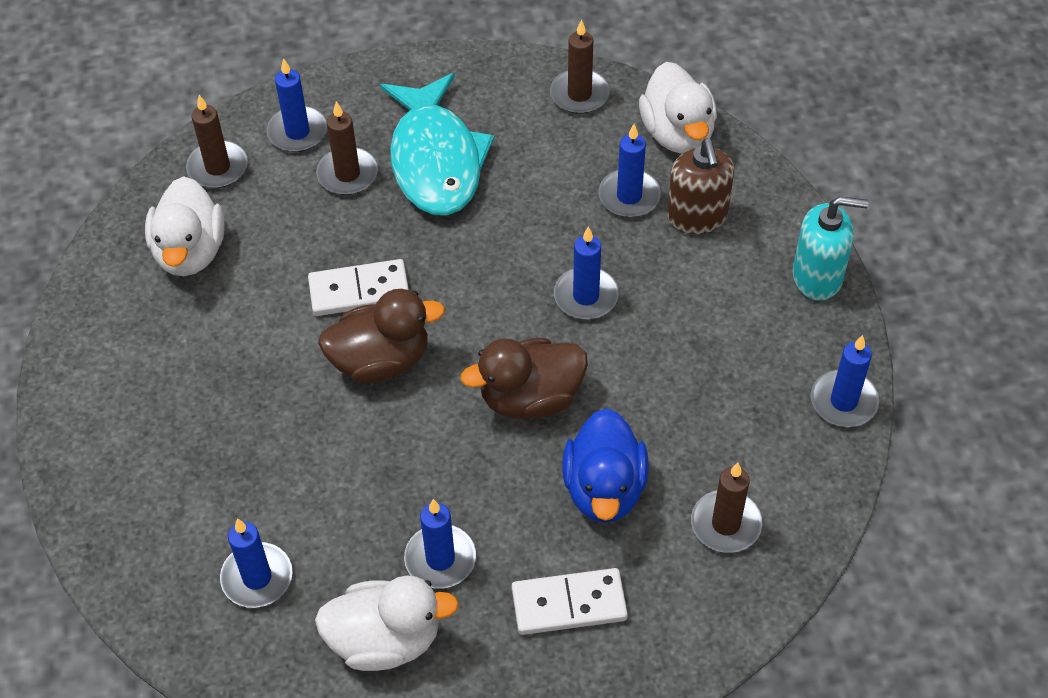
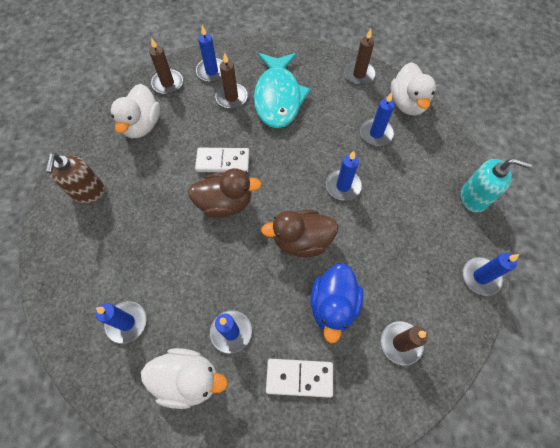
camera: 10 degrees right, 10 degrees up
brown soap dispenser [667,138,734,234] -> brown soap dispenser moved to [46,153,105,203]

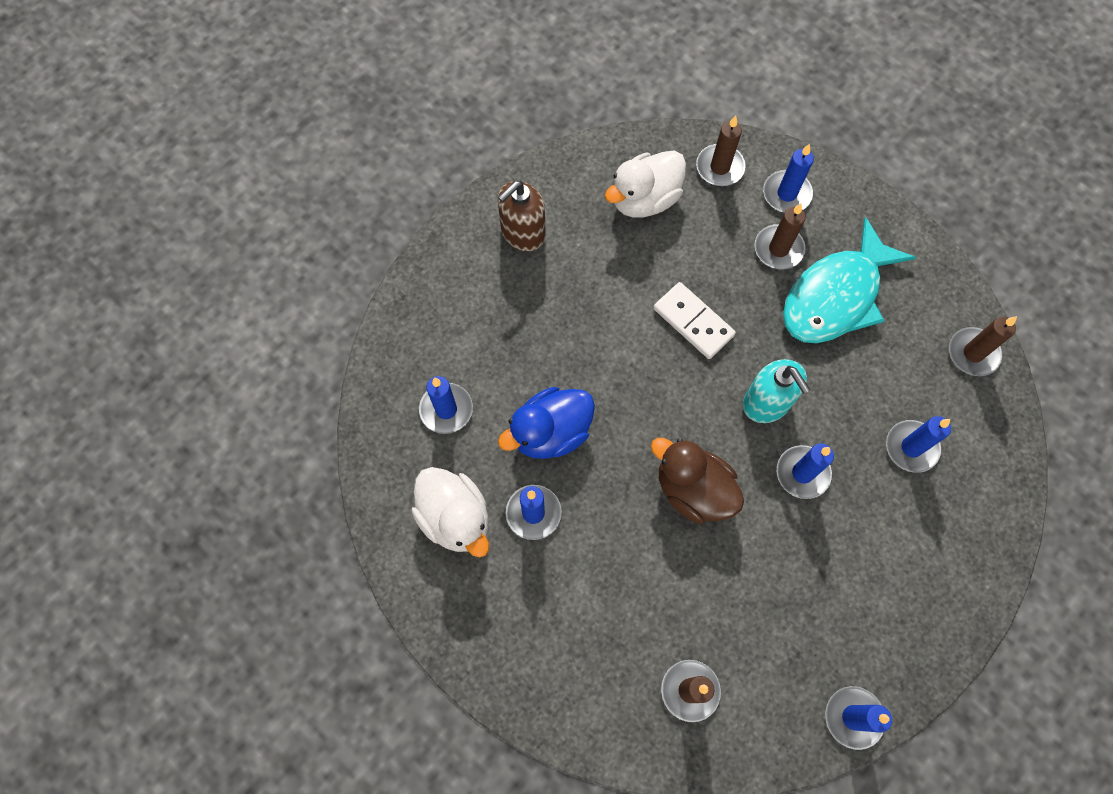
camera: 45 degrees right, 5 degrees up
brown duck [188,168,262,218] -> none
white domino [266,359,333,398] -> none
blue duck [310,263,363,343] -> blue duck moved to [498,387,595,459]
white duck [391,62,436,116] -> none
turquoise soap dispenser [461,158,532,212] -> turquoise soap dispenser moved to [743,359,810,423]

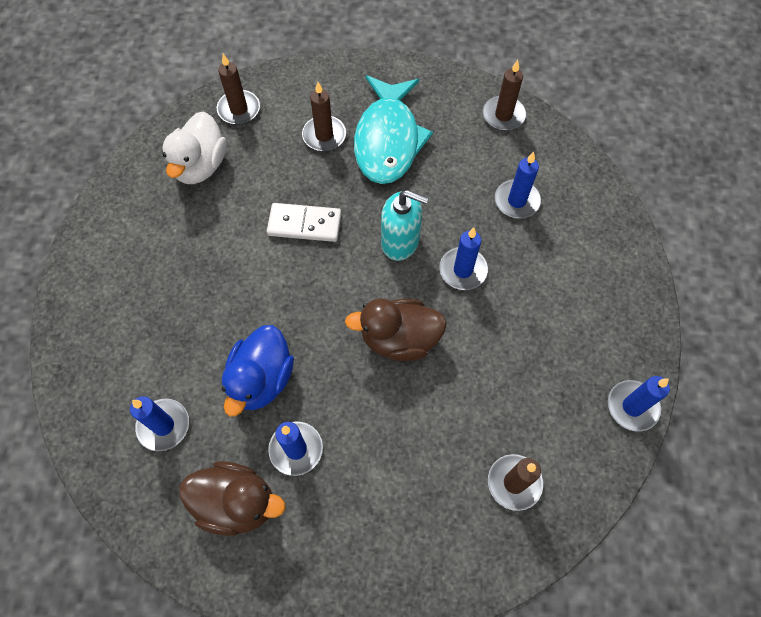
camera: 40 degrees left, 5 degrees down
white duck [411,467,489,558] -> brown duck [179,461,286,536]
brown soap dispenser [498,181,546,251] -> none
blue candle [763,144,814,212] -> none

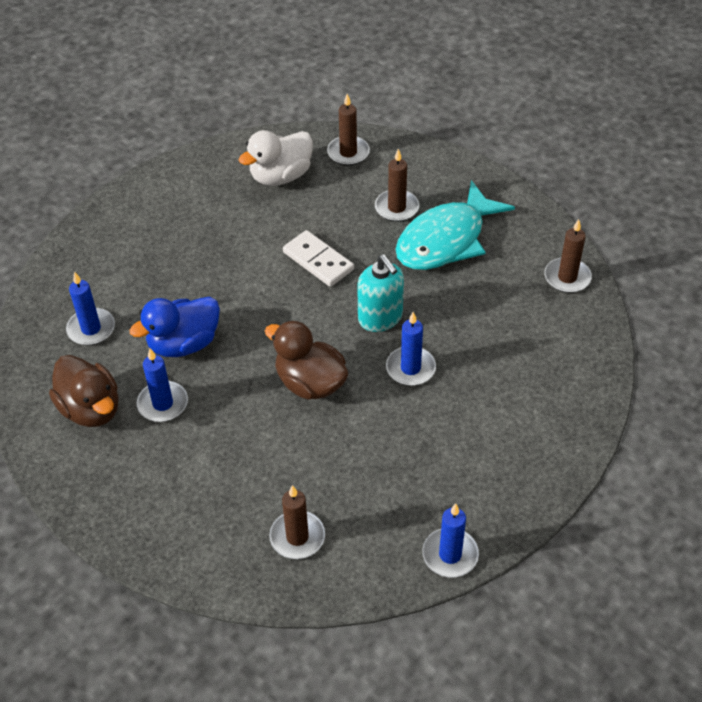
camera: 40 degrees right, 15 degrees down
blue candle [495,152,541,219] -> none

